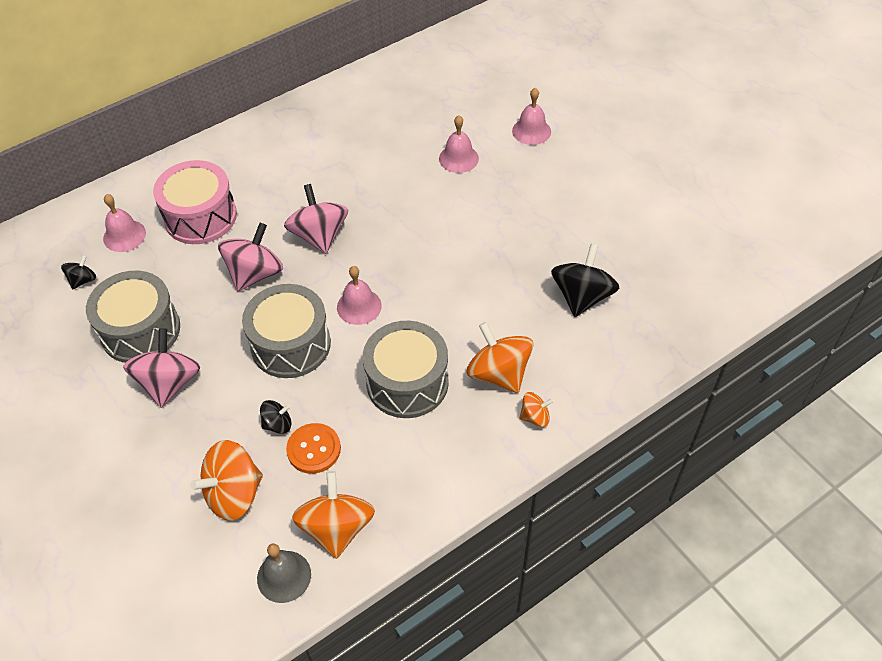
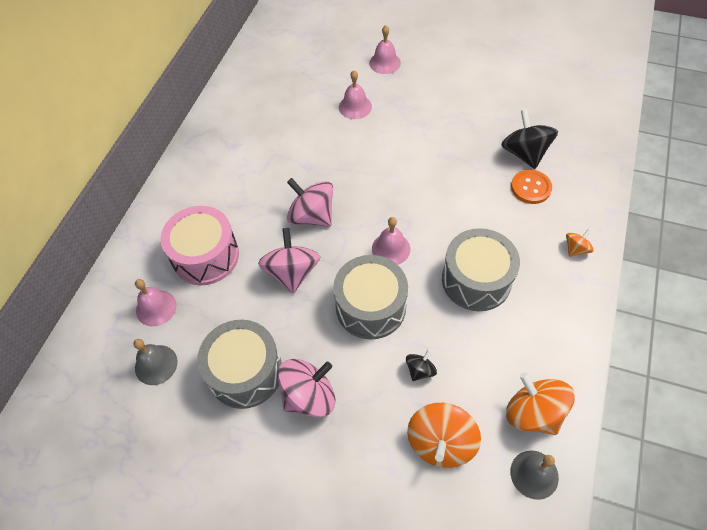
camera: 35 degrees left, 5 degrees up
black spinning top [61,255,96,290] -> grey bell [133,339,178,385]
pink spinning top [123,329,200,408] -> pink spinning top turned 90 degrees clockwise [277,359,336,418]
orange button [286,423,341,474] -> orange button moved to [511,170,552,204]
orange spinning top [467,322,533,393] -> none

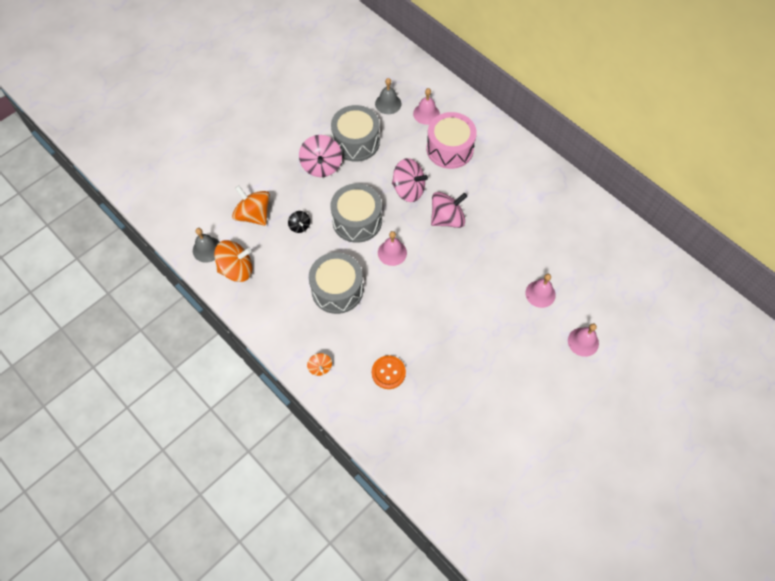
camera: 115 degrees right, 5 degrees up
black spinning top [501,109,558,169] -> none

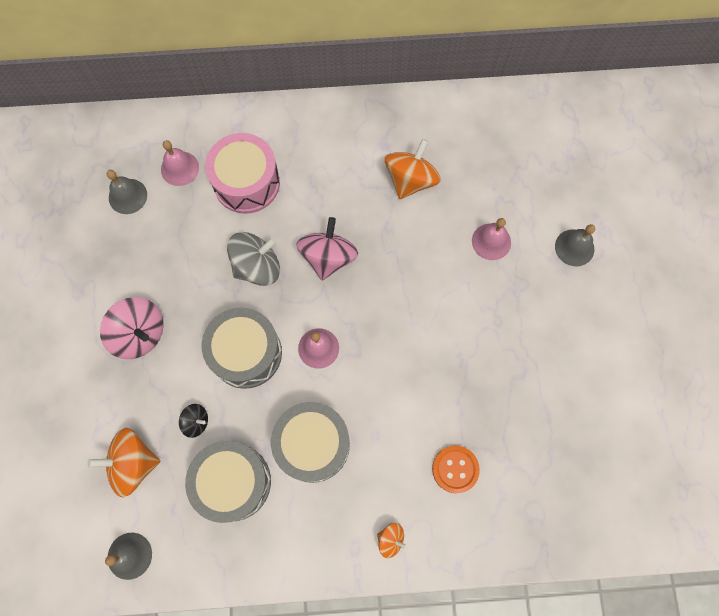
camera: 50 degrees left, 10 degrees up
orange spinning top [214,240,252,282] -> orange spinning top moved to [385,139,441,199]
grey drum [331,105,380,162] -> grey drum moved to [185,441,271,523]
pink spinning top [392,158,428,202] -> grey spinning top [227,232,280,286]
pink bell [568,324,599,357] -> grey bell [555,224,595,266]

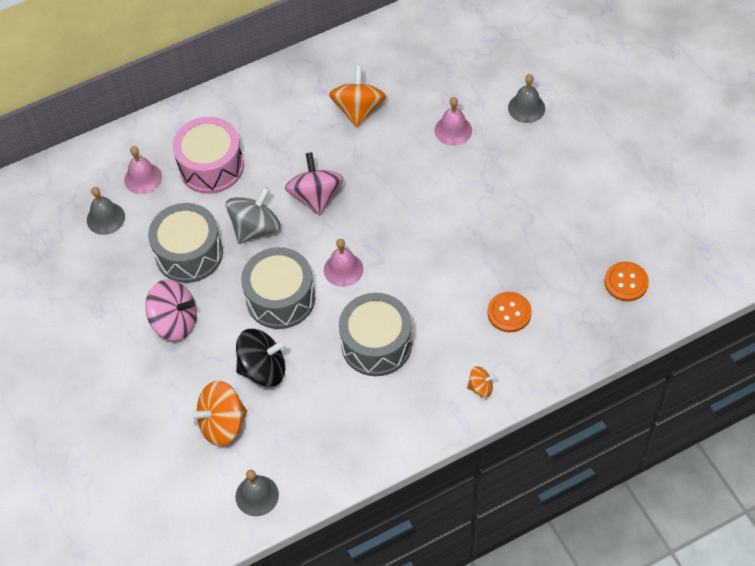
camera: 20 degrees left, 15 degrees down
black spinning top [179,404,208,438] -> black spinning top [236,329,287,387], size x1.95
grey drum [185,441,271,523] -> grey drum moved to [148,203,223,283]
none -> orange button [604,261,649,302]

